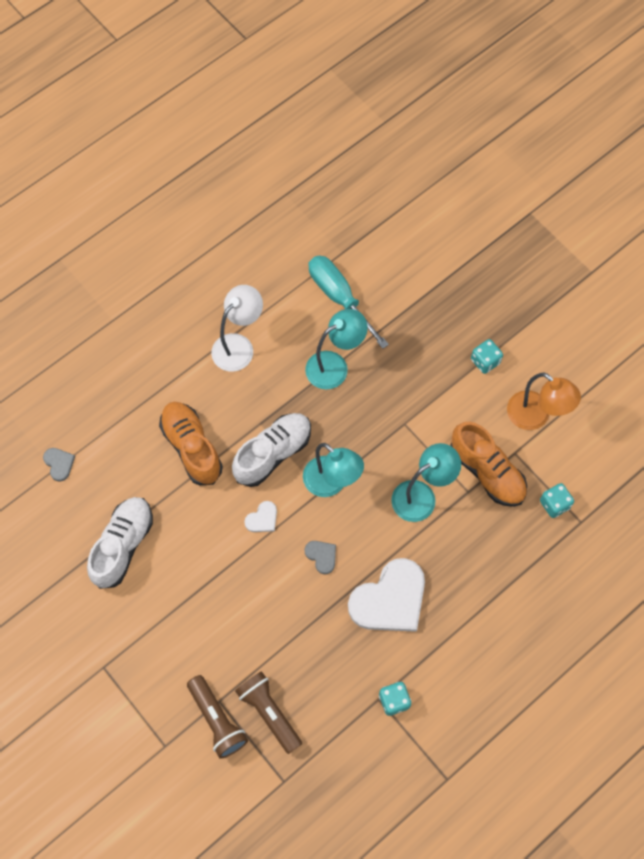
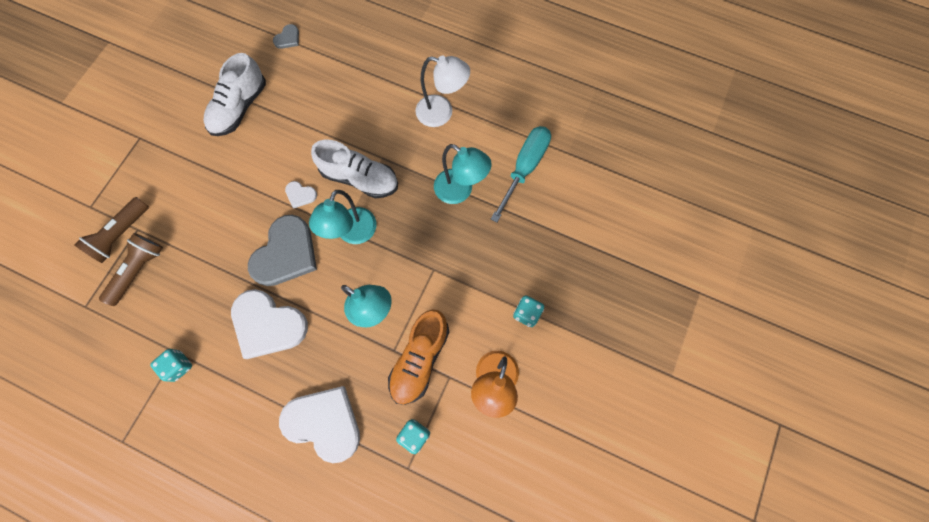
camera: 65 degrees right, 5 degrees up
white shoe [87,497,153,589] -> white shoe turned 120 degrees clockwise [204,53,266,136]
orange shoe [159,402,223,485] -> none
grey heart [305,541,336,574] -> grey heart [248,215,317,286], size x2.27
none -> white heart [279,386,360,463]

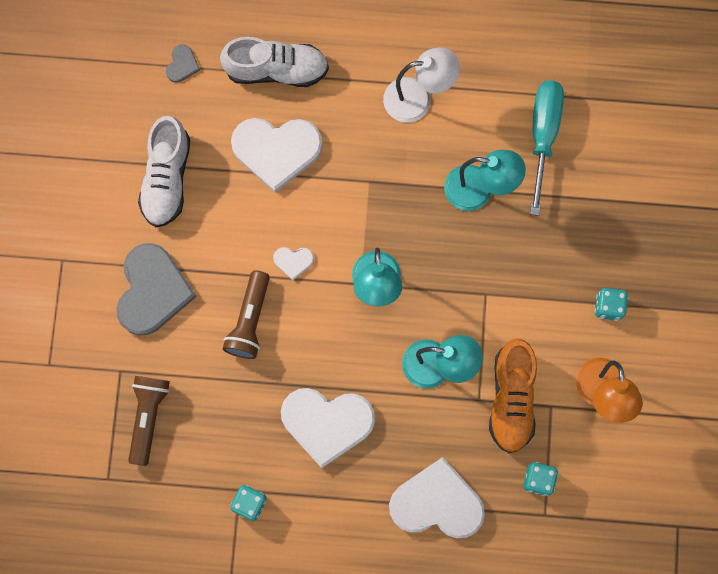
camera: 20 degrees left, 5 degrees up
brown flashlight [74,197,149,263] -> brown flashlight moved to [222,270,270,359]
grey heart [248,215,317,286] -> grey heart moved to [117,243,197,336]
white shoe [311,140,398,198] -> white shoe moved to [220,37,329,87]
none -> white heart [231,118,322,193]

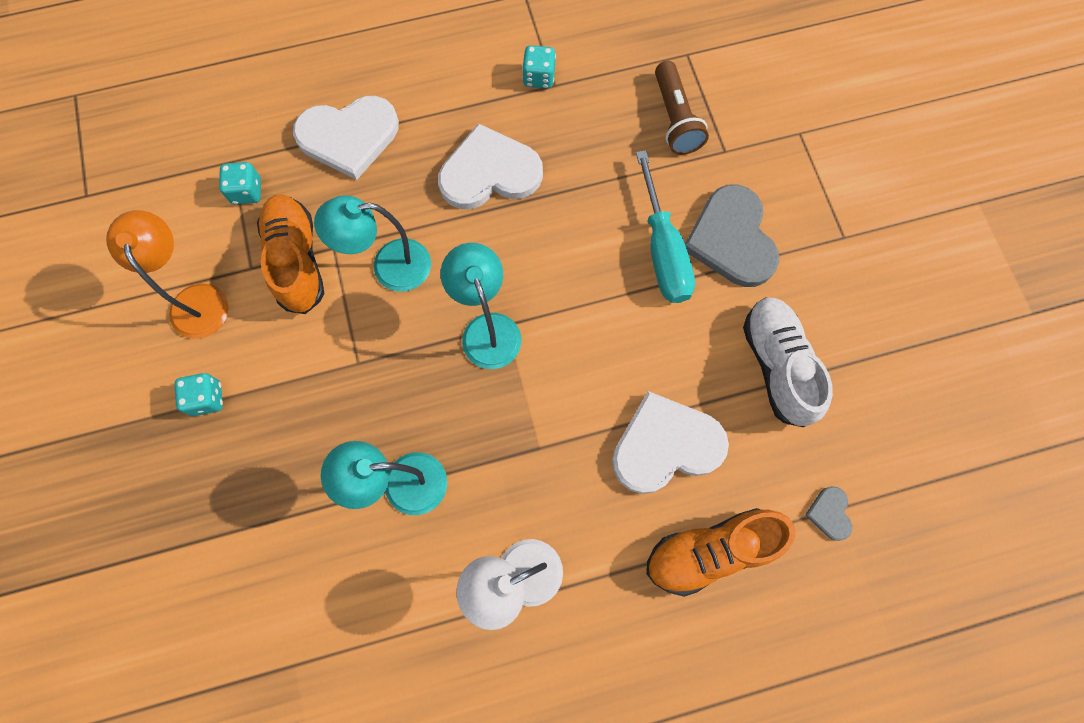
camera: 160 degrees right, 5 degrees down
white shoe [220,37,329,87] -> orange shoe [646,508,796,597]
brown flashlight [222,270,270,359] -> none
white heart [273,247,314,280] -> none
turquoise screwdriver [530,80,564,216] -> turquoise screwdriver moved to [636,150,695,303]

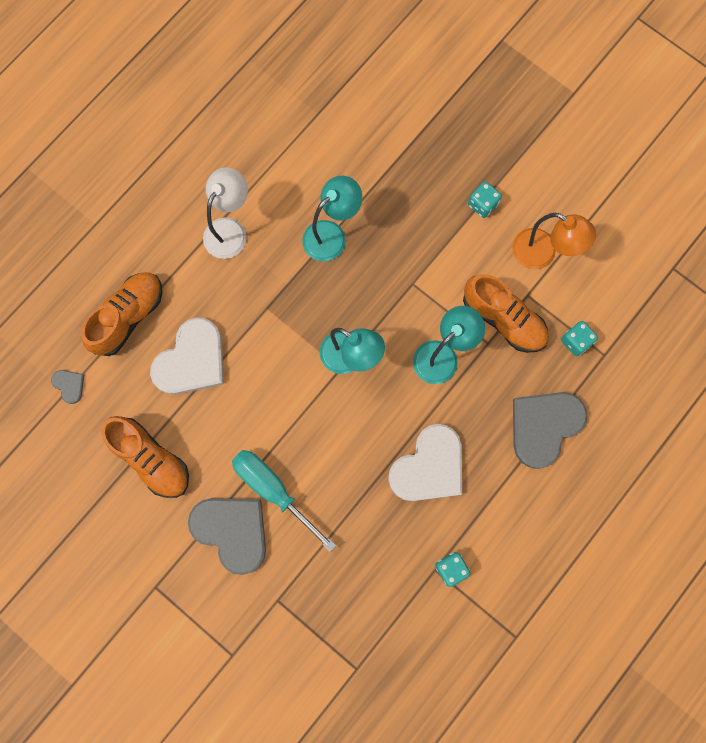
camera: 145 degrees right, 5 degrees up
white heart [293,96,399,180] -> grey heart [513,392,587,469]
brown flashlight [655,61,709,155] -> none
white shoe [743,297,833,427] -> orange shoe [101,416,189,498]

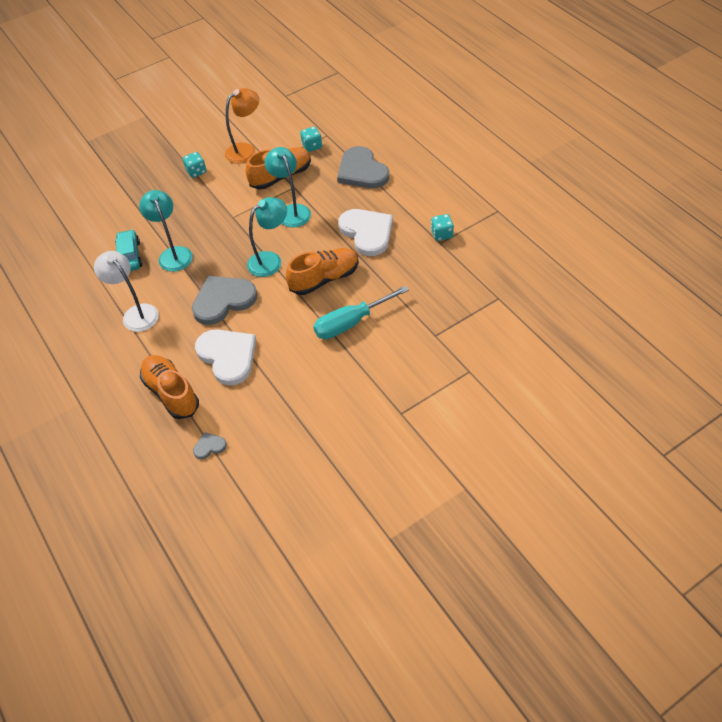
camera: 70 degrees left, 25 degrees down
orange shoe [101,416,189,498] -> orange shoe moved to [286,248,359,295]
grey heart [188,498,266,575] -> grey heart moved to [192,276,257,325]
none -> turquoise car [115,229,142,271]

